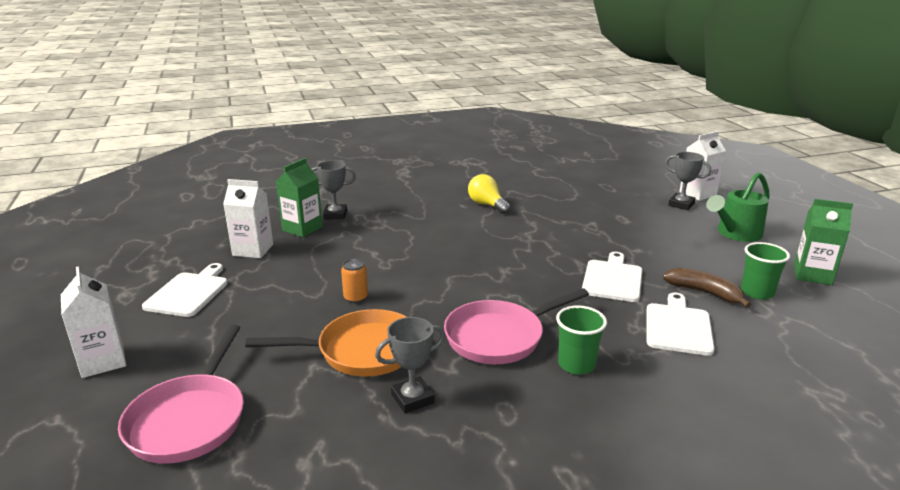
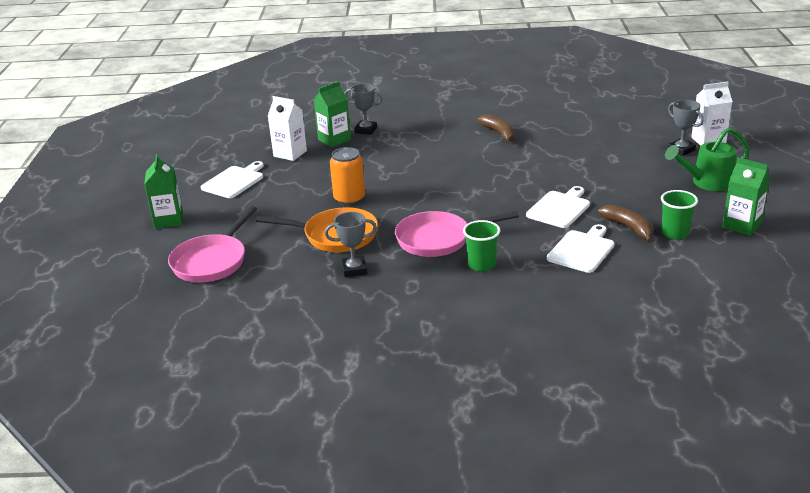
camera: 20 degrees right, 5 degrees up
white carton [61,266,126,378] -> green carton [144,154,183,229]
orange can [341,259,368,303] -> orange can [330,147,365,205], size x1.69
yellow light bulb [468,174,510,214] -> brown banana [477,114,515,143]

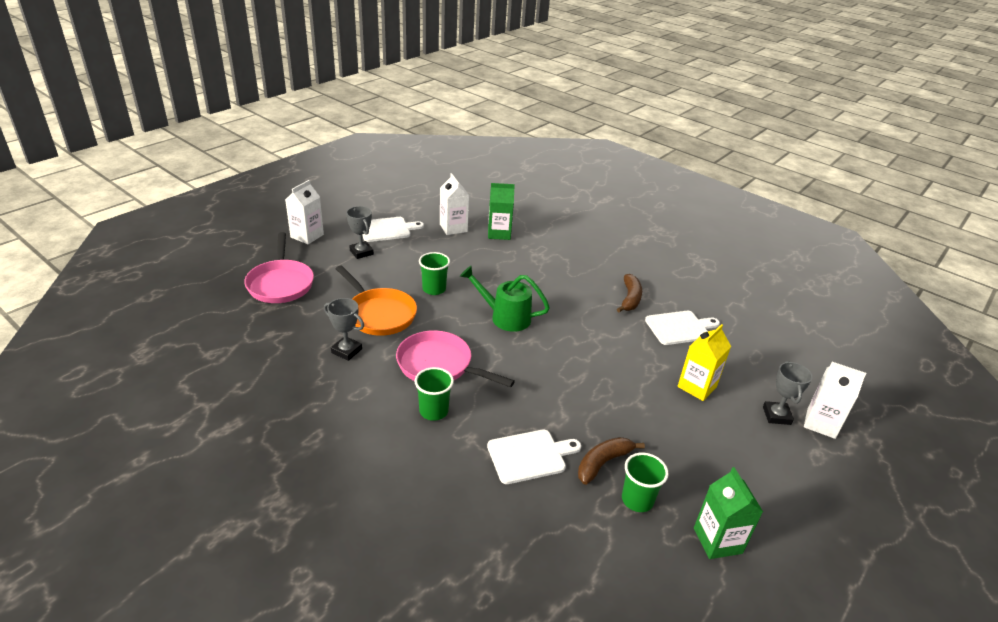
camera: 35 degrees right, 5 degrees up
green carton [144,154,183,229] -> white carton [285,180,324,244]
pink pan [168,206,257,283] -> pink pan turned 75 degrees counterclockwise [244,232,314,303]
orange can [330,147,365,205] -> green cup [419,252,450,295]
grey trophy [345,83,383,135] -> grey trophy moved to [346,206,374,259]
white cutting board [526,186,590,228] -> white cutting board moved to [645,311,720,345]
brown banana [598,205,653,243] -> brown banana turned 135 degrees counterclockwise [578,437,645,485]
green watering can [665,127,750,191] -> green watering can moved to [460,266,550,332]
none -> yellow carton [678,324,731,401]

